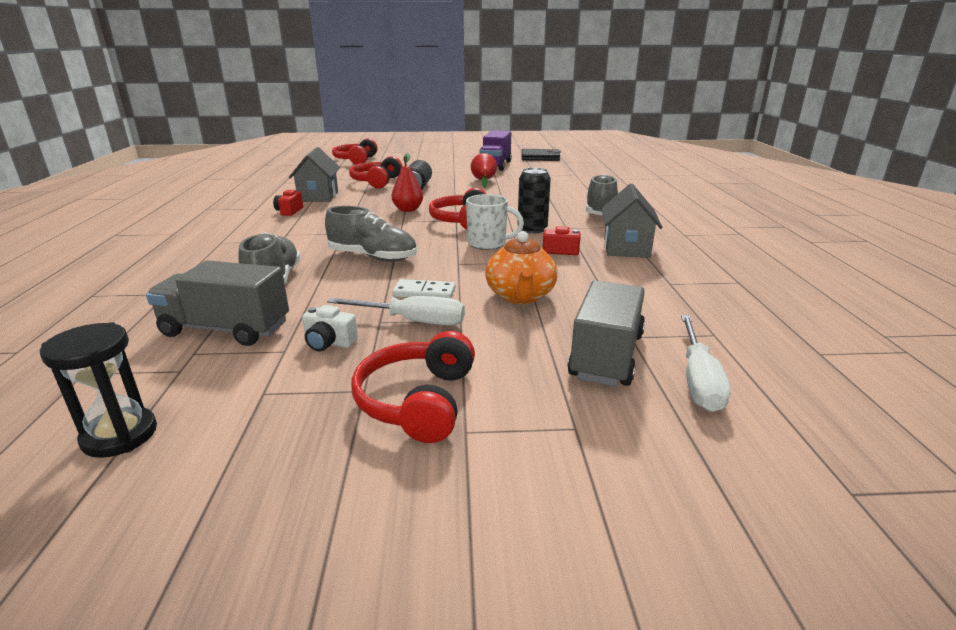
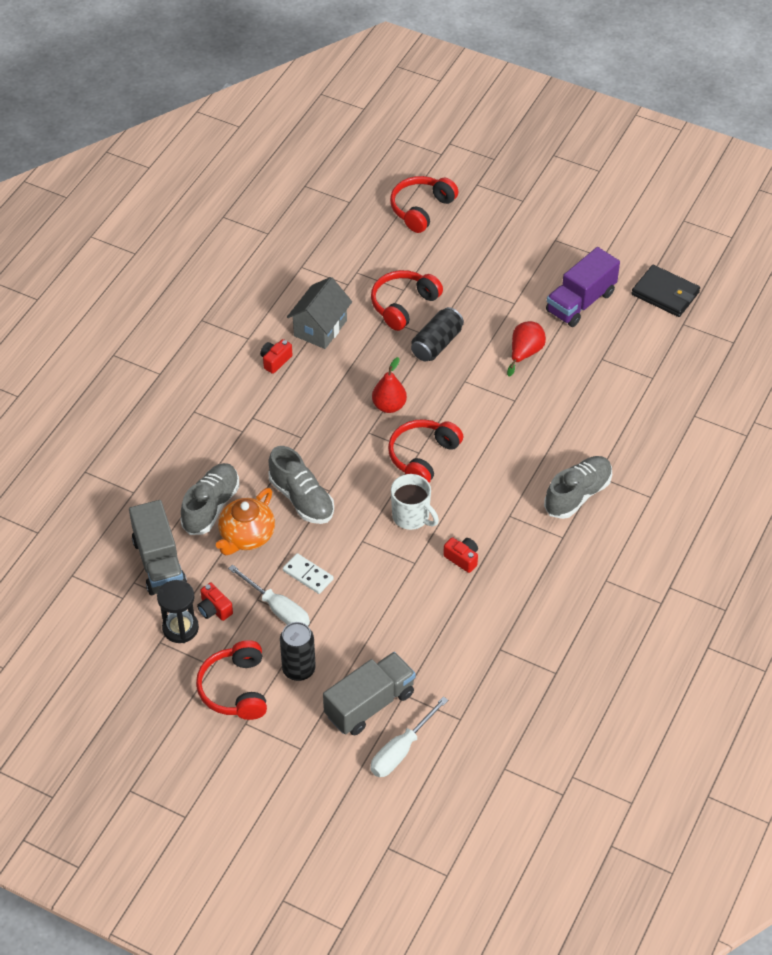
camera: 30 degrees right, 25 degrees up
black hourglass [40,322,157,458] -> black hourglass moved to [157,580,199,643]
grey truck [146,260,289,346] -> grey truck turned 150 degrees counterclockwise [129,500,187,595]
white camera [302,305,358,351] -> red camera [197,582,233,621]
red headphones [351,331,475,443] -> red headphones turned 45 degrees counterclockwise [196,640,267,720]
orange teapot [485,231,557,304] -> orange teapot moved to [216,488,275,555]
black can [518,167,551,234] -> black can moved to [280,622,316,681]
grey house [602,184,662,258] -> none

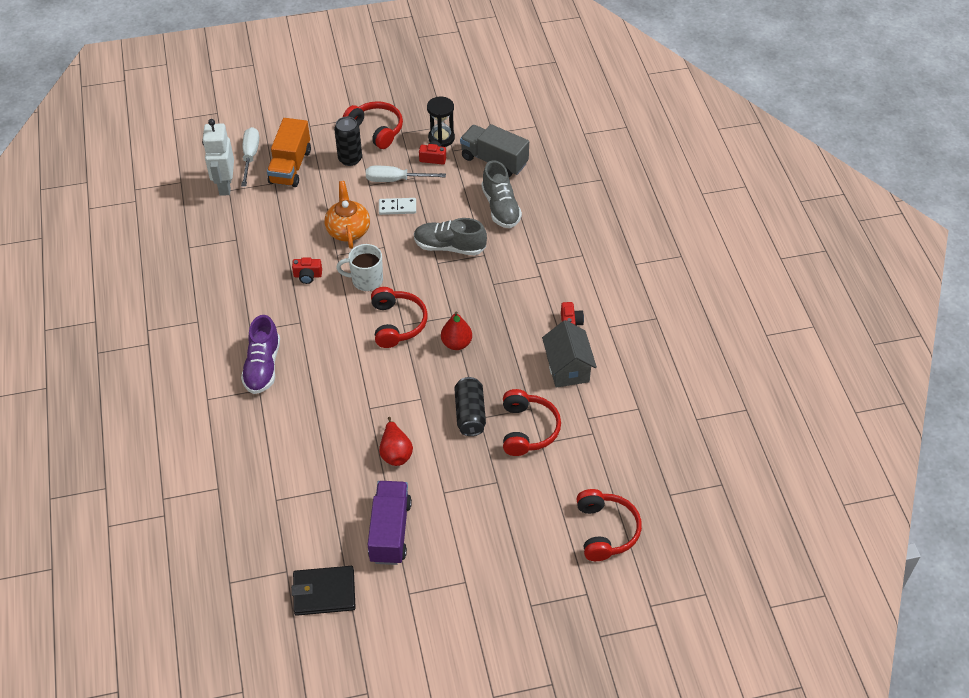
camera: 140 degrees right, 0 degrees up
orange teapot [216,488,275,555] -> orange teapot moved to [324,181,370,249]
grey truck [323,652,416,735] -> orange truck [267,118,311,187]
grey shoe [544,456,612,519] -> purple shoe [241,315,280,394]
none -> white robot [202,119,234,196]

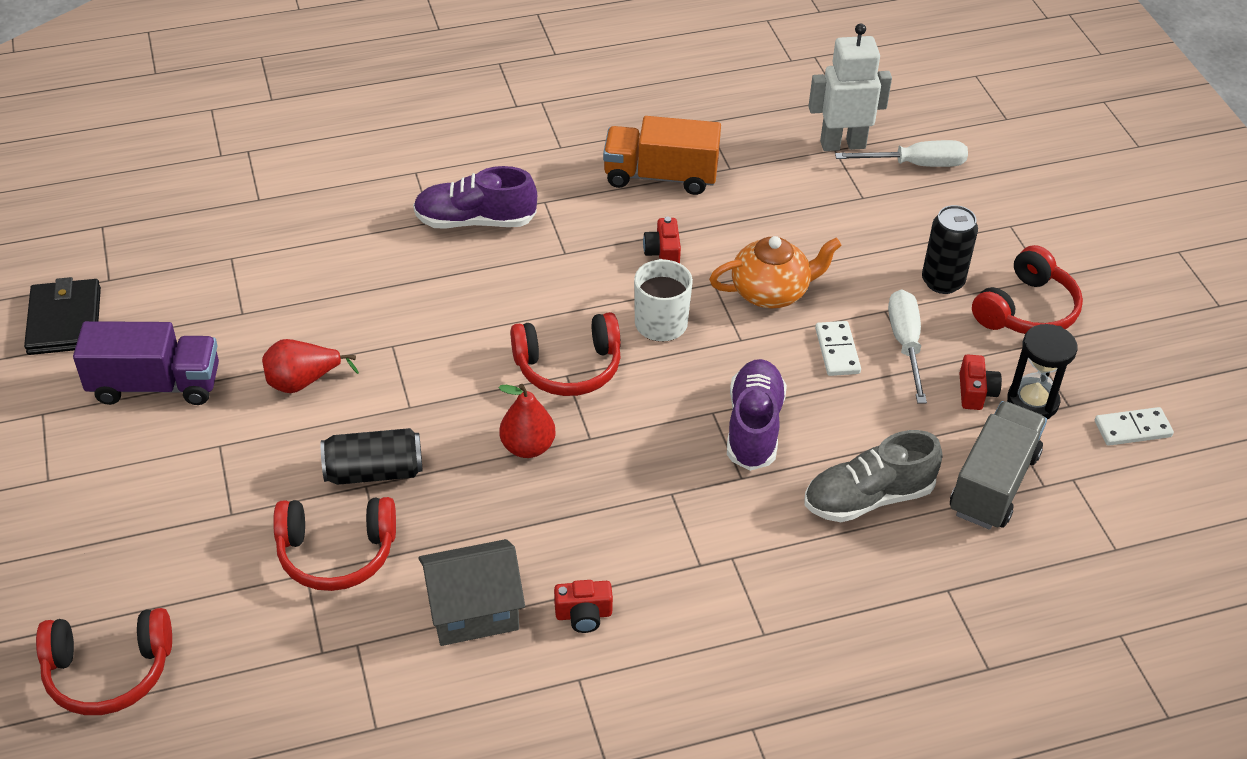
camera: 85 degrees right, 5 degrees down
orange truck [267,118,311,187] -> orange truck moved to [603,116,721,195]
grey shoe [414,218,487,255] -> purple shoe [727,359,787,471]
none -> white domino [1095,407,1174,446]

